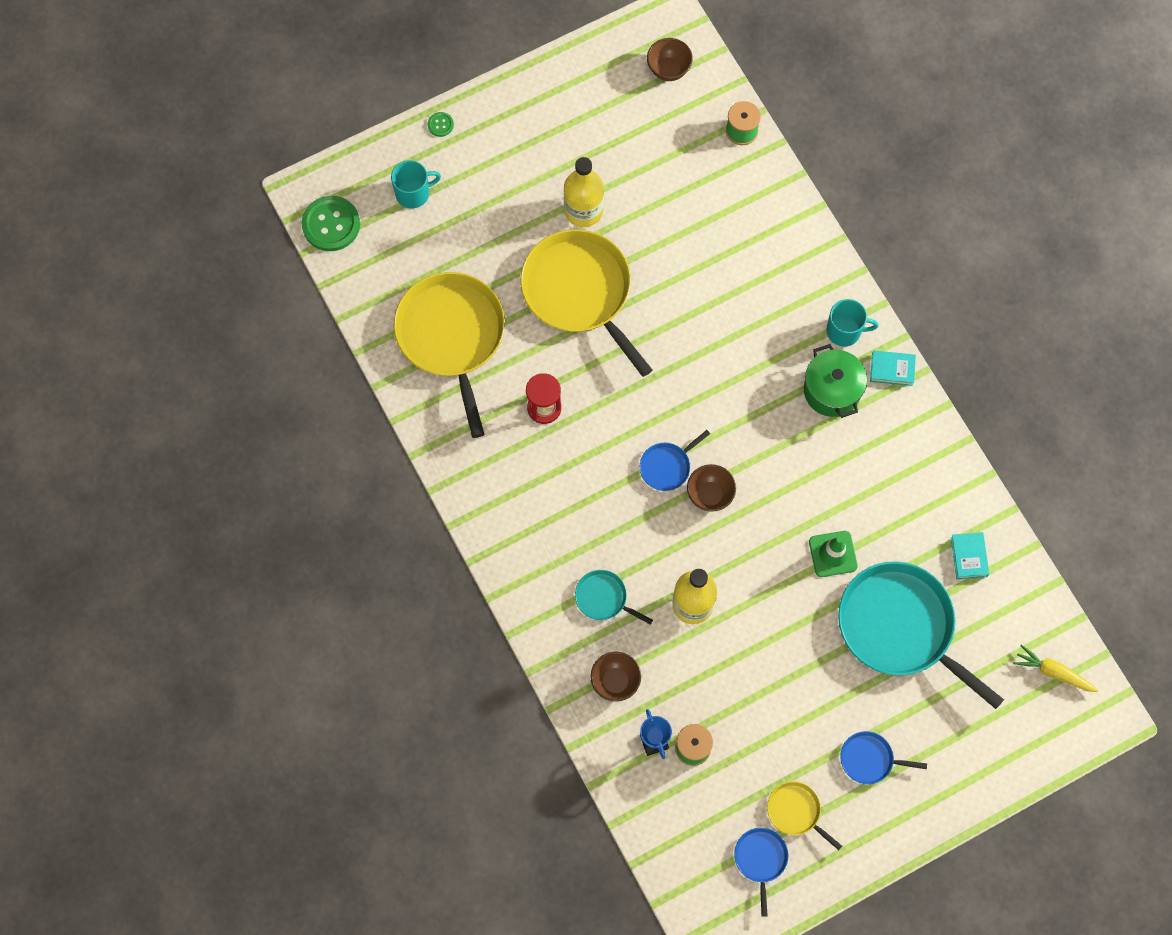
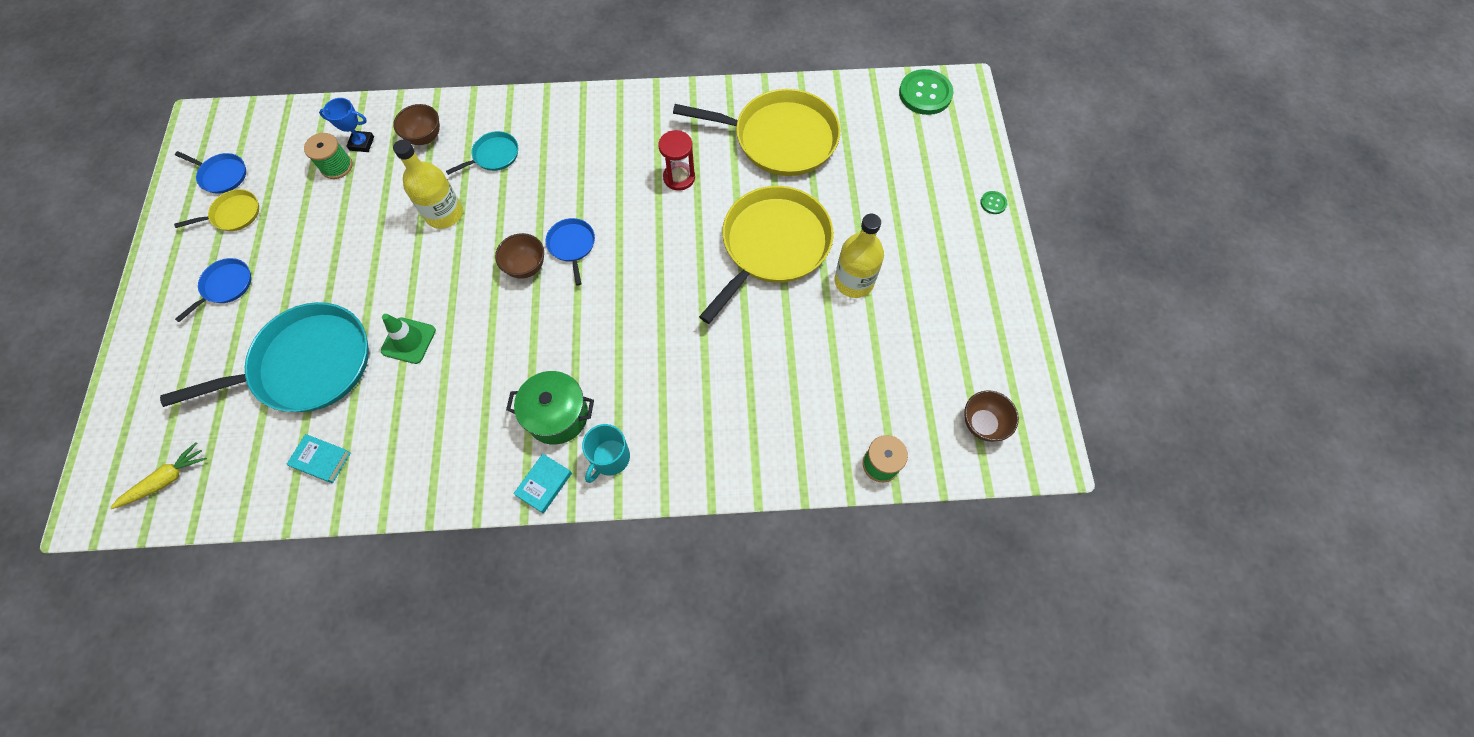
camera: 115 degrees right, 5 degrees down
turquoise mug [391,160,441,208] -> none
yellow pan [520,229,652,377] -> yellow pan turned 45 degrees counterclockwise [699,186,834,324]

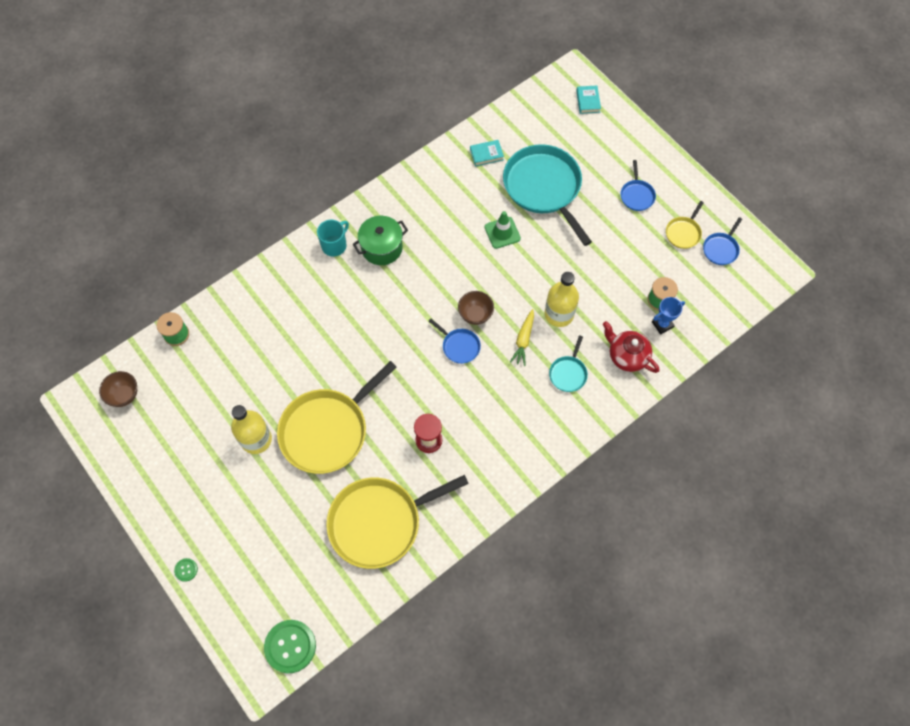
camera: 145 degrees right, 0 degrees up
yellow carrot [110,442,207,509] -> yellow carrot moved to [510,309,534,366]
turquoise pan [160,302,369,412] -> turquoise pan turned 120 degrees clockwise [503,144,592,246]
blue pan [175,151,246,194] -> blue pan turned 45 degrees counterclockwise [703,217,742,265]
brown bowl [393,104,440,145] -> red teapot [603,321,659,373]
turquoise book [513,454,572,514] -> turquoise book moved to [576,86,601,114]
turquoise mug [582,424,630,483] -> turquoise mug turned 45 degrees clockwise [317,220,349,257]
yellow pan [699,186,834,324] -> yellow pan turned 45 degrees clockwise [277,361,397,474]

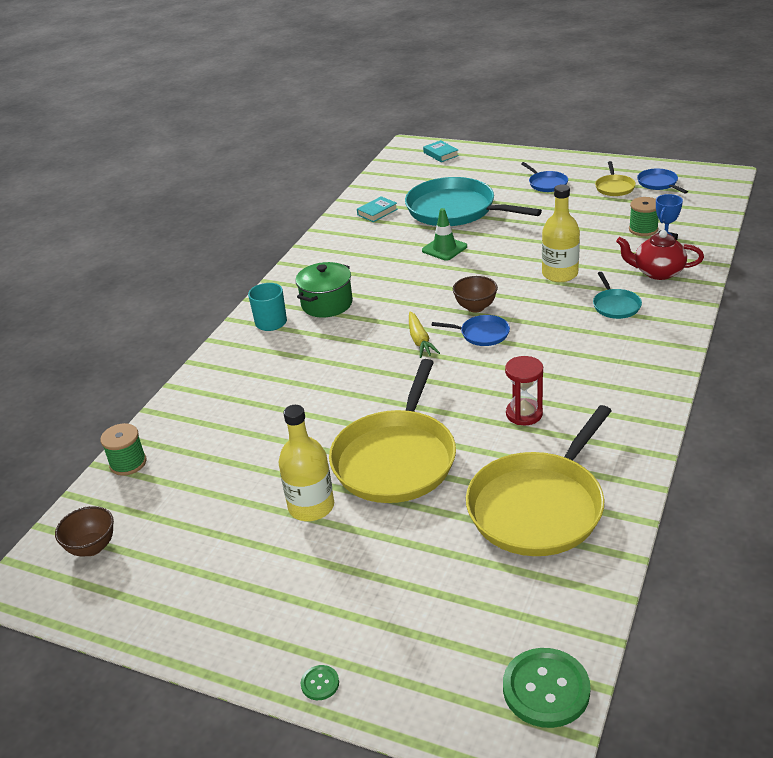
camera: 25 degrees left, 30 degrees down
yellow carrot [510,309,534,366] -> yellow carrot moved to [409,312,440,358]
blue pan [703,217,742,265] -> blue pan turned 150 degrees clockwise [637,169,688,194]

